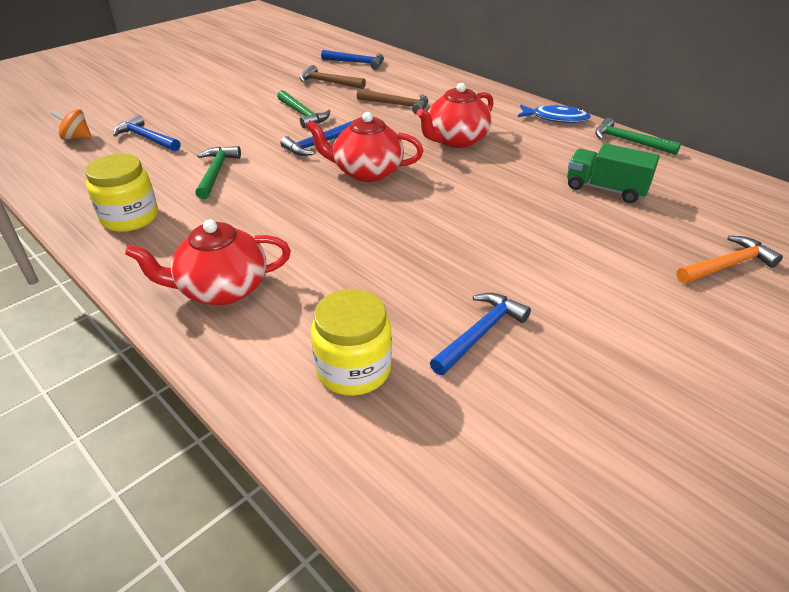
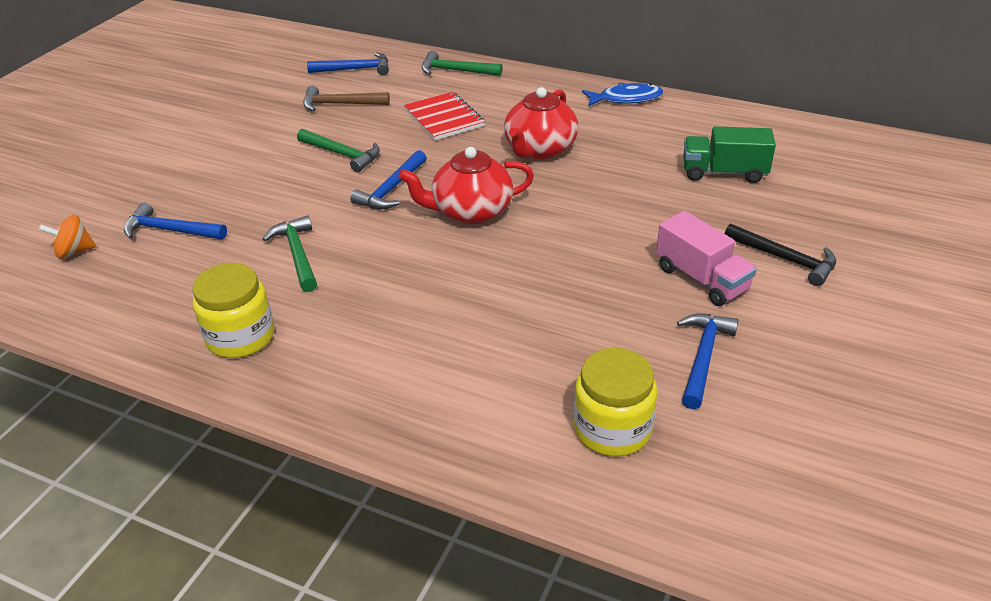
camera: 20 degrees left, 0 degrees up
red teapot [125,219,291,305] -> none
brown hammer [357,89,428,115] -> red notebook [404,92,485,140]
green hammer [595,118,681,155] -> green hammer moved to [422,51,503,76]
orange hammer [677,236,783,284] -> none
none -> pink truck [656,211,757,306]
none -> black hammer [725,223,836,286]

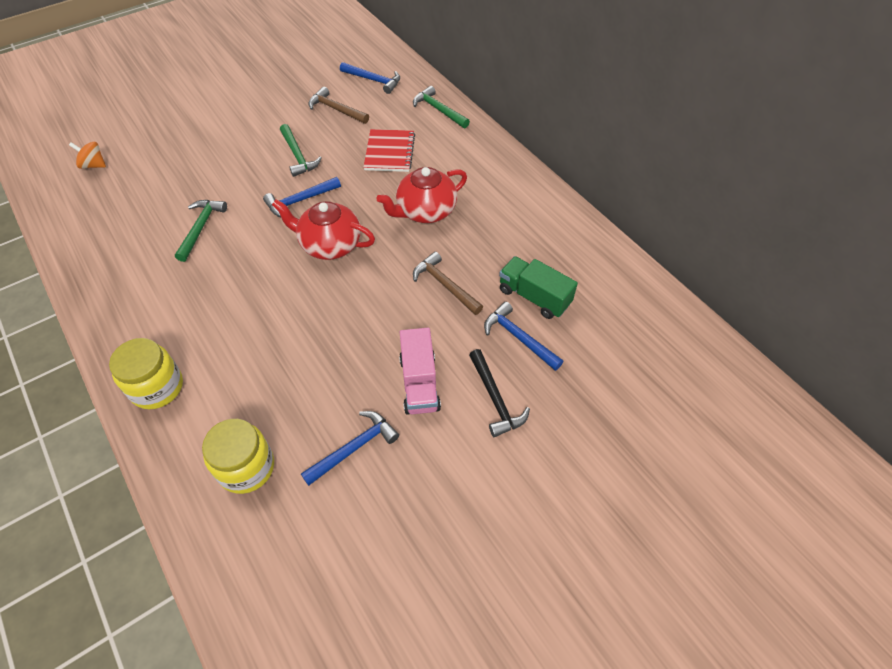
camera: 30 degrees right, 15 degrees up
blue hammer [124,203,227,239] -> blue hammer moved to [484,302,563,371]
yellow jar [192,263,274,358] -> yellow jar moved to [109,338,183,409]
blue fish [582,83,663,106] -> none
none -> brown hammer [413,252,483,315]

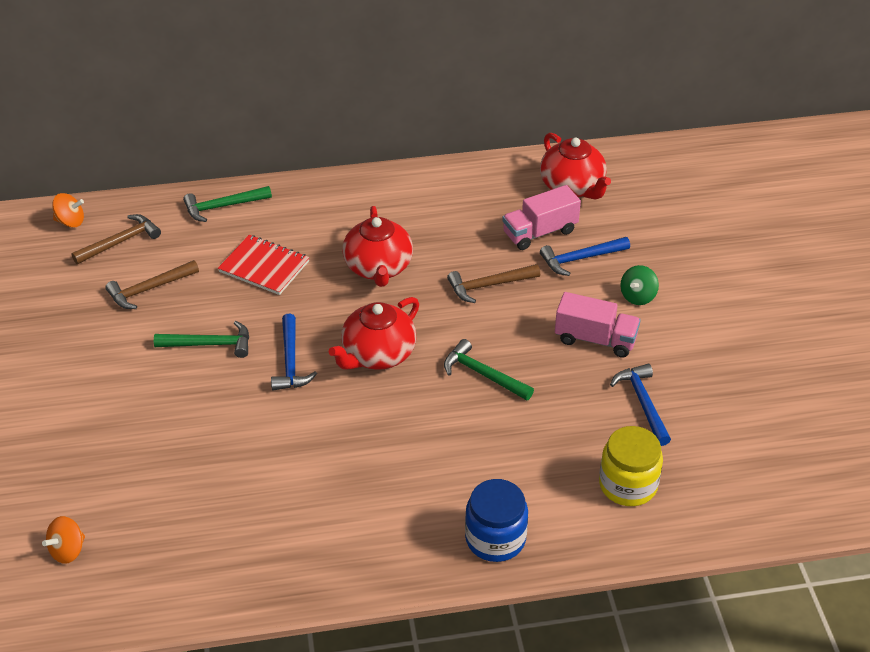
camera: 65 degrees left, 10 degrees down
yellow jar [109,338,183,409] -> blue jar [465,479,528,562]
green hammer [175,200,227,262] -> green hammer moved to [444,339,534,400]
blue hammer [340,62,400,94] -> brown hammer [71,214,161,264]
black hammer [469,349,530,437] -> green spinning top [620,265,659,305]
green truck [499,256,578,319] -> pink truck [502,185,581,250]
none -> orange spinning top [52,193,84,227]
none -> red teapot [540,133,611,200]

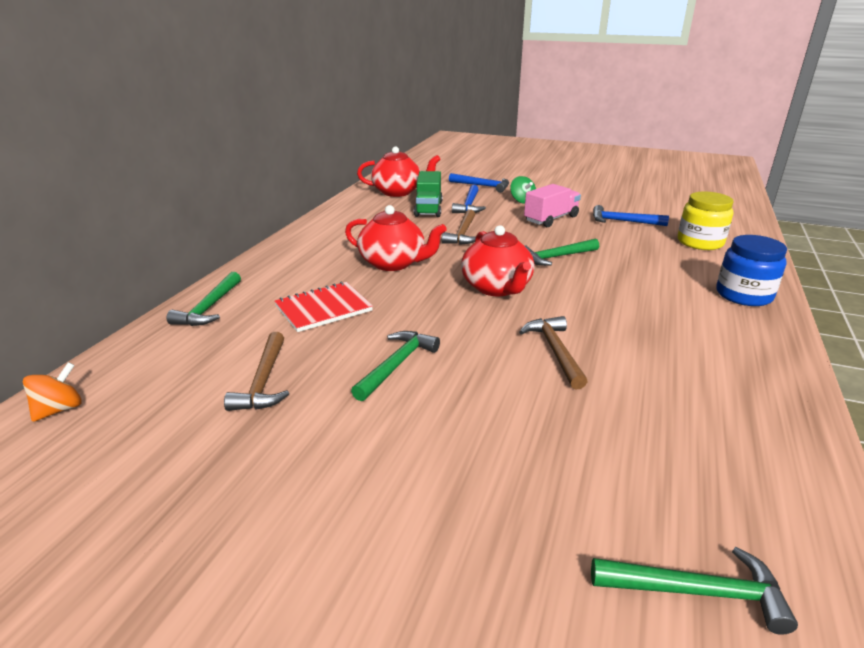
camera: 60 degrees left, 15 degrees down
orange spinning top [42,516,85,564] -> green hammer [591,547,798,635]
brown hammer [71,214,161,264] -> brown hammer moved to [519,316,588,390]
blue hammer [271,313,317,390] -> blue hammer moved to [449,173,509,193]
pink truck [502,185,581,250] -> green truck [414,171,443,217]

